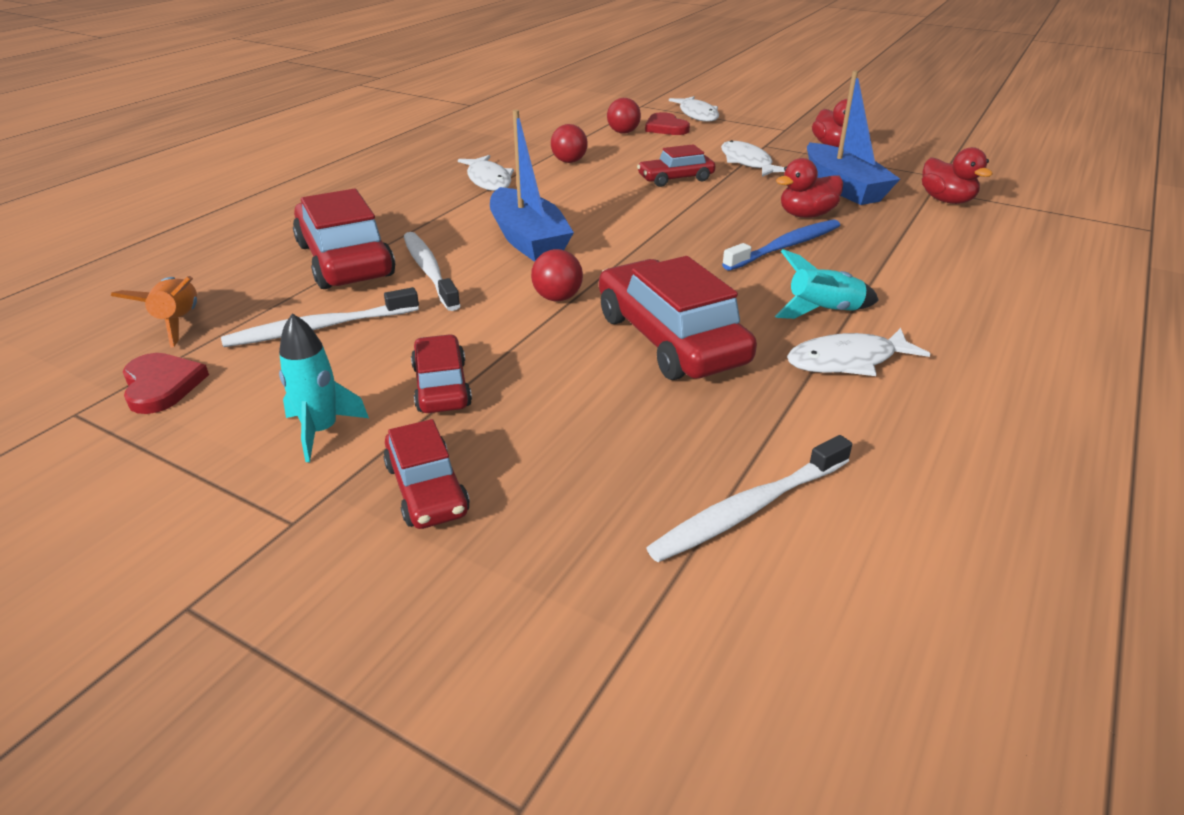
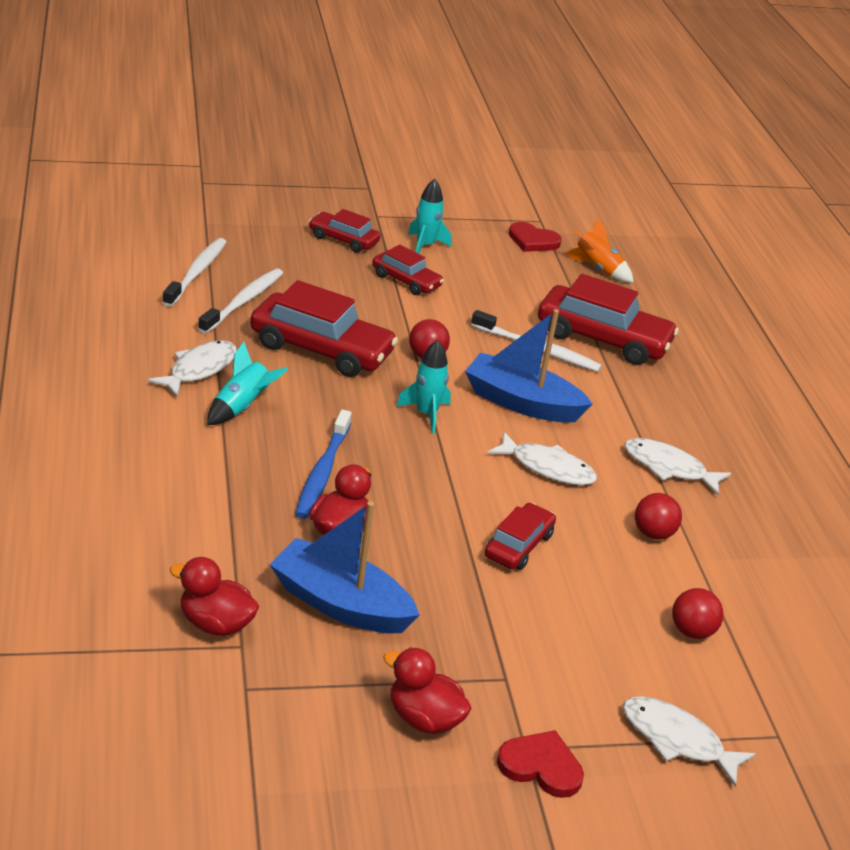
camera: 135 degrees right, 0 degrees up
white toothbrush [221,287,419,347] -> white toothbrush moved to [198,268,283,334]
red heart [645,112,690,135] -> red heart moved to [497,730,584,798]
white fish [721,140,785,177] -> white fish moved to [487,432,597,485]
none -> turquoise rocket [396,340,451,434]

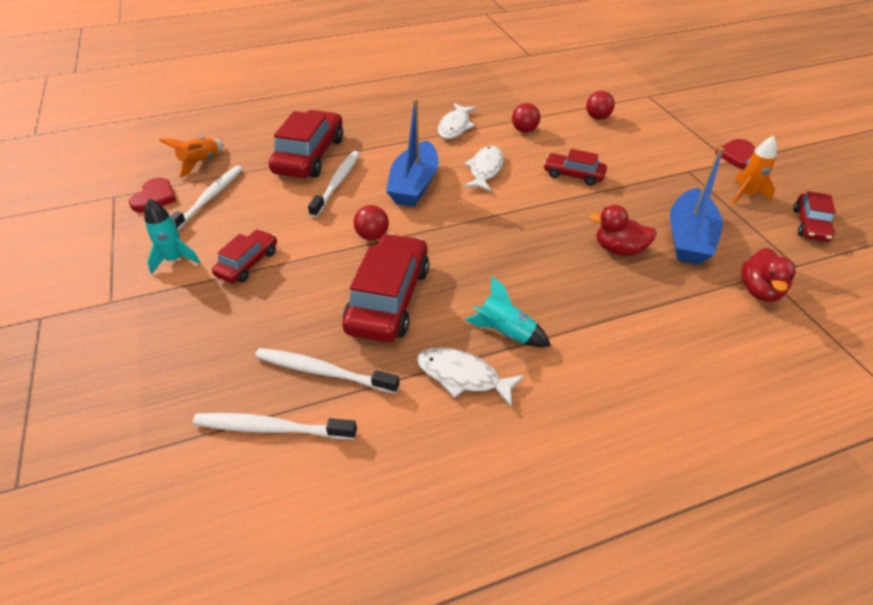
camera: 95 degrees left, 10 degrees up
blue toothbrush [295,409,352,519] -> none
red car [309,209,380,253] -> red car moved to [794,191,836,242]
red duck [383,647,472,734] -> orange rocket [732,136,777,204]
turquoise rocket [396,340,451,434] -> none
white fish [623,696,756,787] -> none
none -> white toothbrush [170,166,243,231]

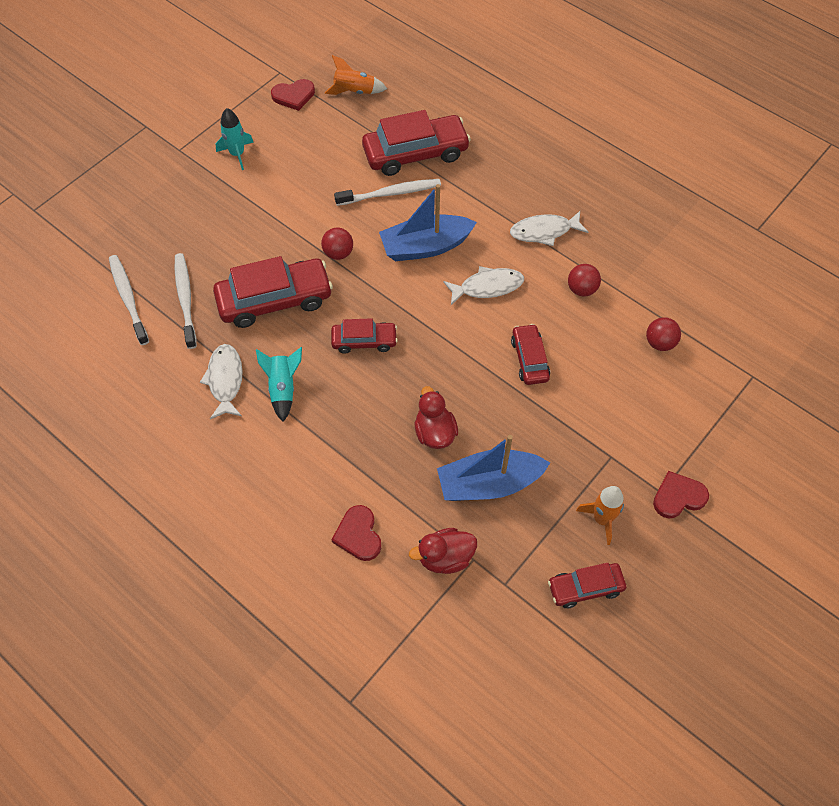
camera: 60 degrees right, 15 degrees up
white toothbrush [170,166,243,231] -> none
red car [212,229,277,283] -> red car moved to [331,318,398,354]
none -> red heart [331,505,381,561]

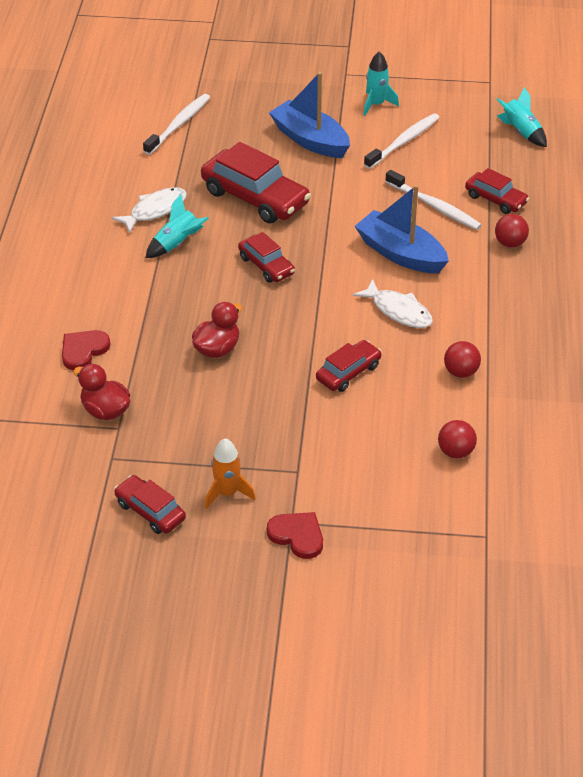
camera: 55 degrees right, 15 degrees down
white toothbrush [175,253,197,349] -> white toothbrush moved to [364,113,439,169]
red heart [271,79,315,111] -> none
red ball [321,228,353,260] -> red ball moved to [495,214,529,248]
orange rocket [325,55,387,95] -> turquoise rocket [496,87,547,147]
red car [362,110,471,176] -> red car [465,168,529,214], size x0.56
blue boat [437,435,550,501] -> blue boat moved to [269,72,350,158]
white fish [510,211,588,246] -> none

